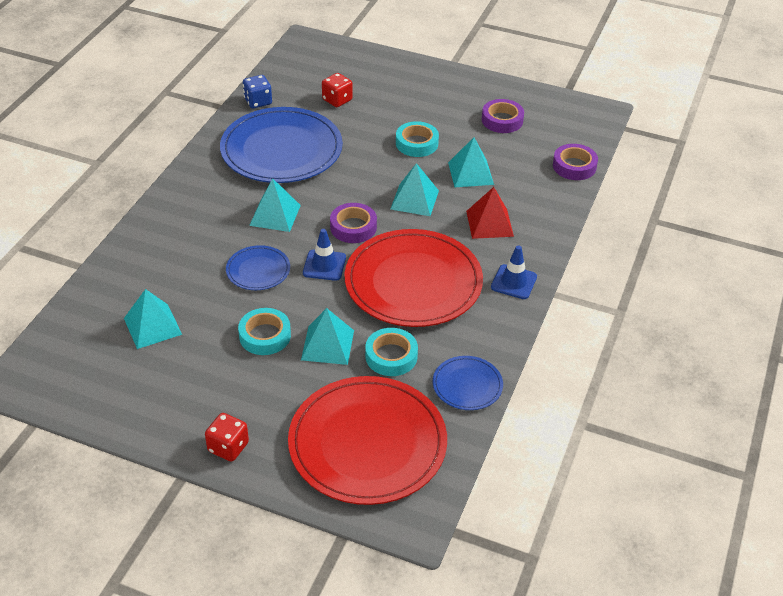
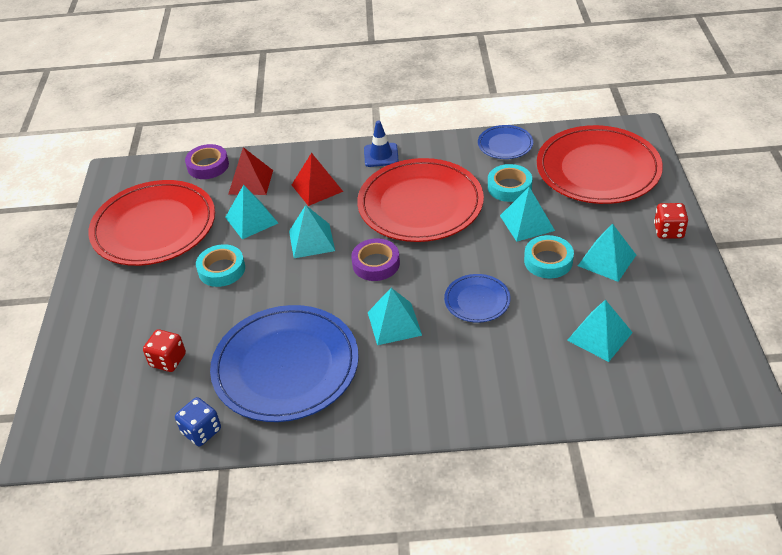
camera: 110 degrees left, 0 degrees up
blue traffic cone [303,229,346,281] -> none
purple tape [482,99,524,133] -> red plate [88,180,215,266]
none -> red pyramid [228,147,273,195]
none -> turquoise pyramid [578,223,636,282]

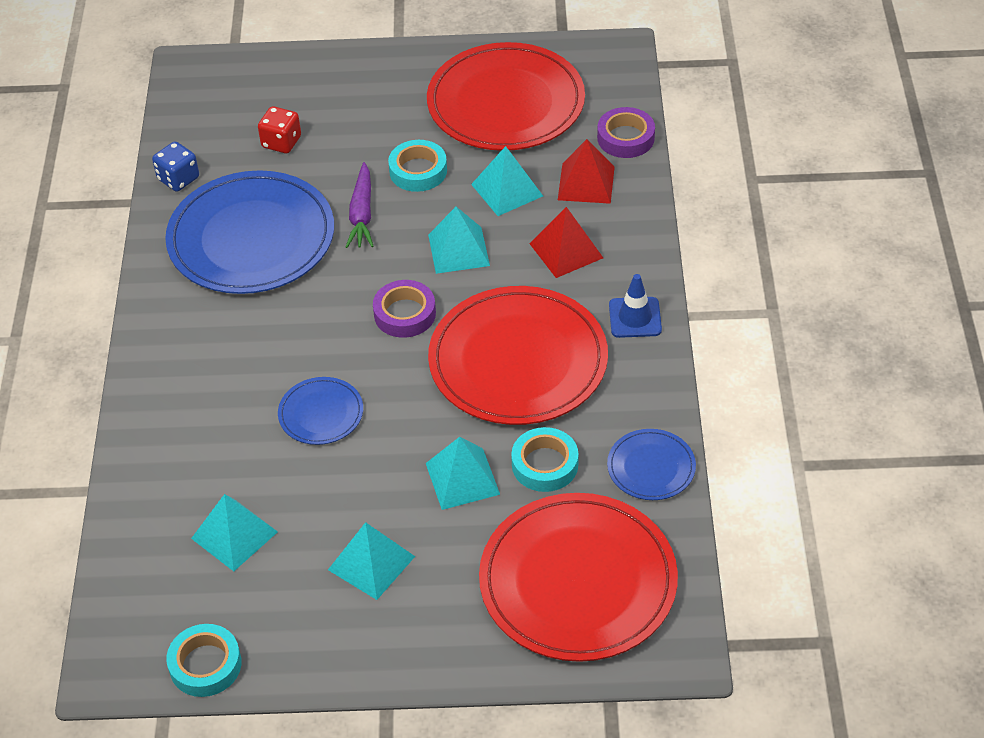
camera: 90 degrees right, 5 degrees up
turquoise pyramid [368,288,422,345] -> none
turquoise tape [524,235,574,278] -> turquoise tape moved to [166,624,242,697]
red dice [654,203,688,239] -> none
none -> purple carrot [346,162,374,248]

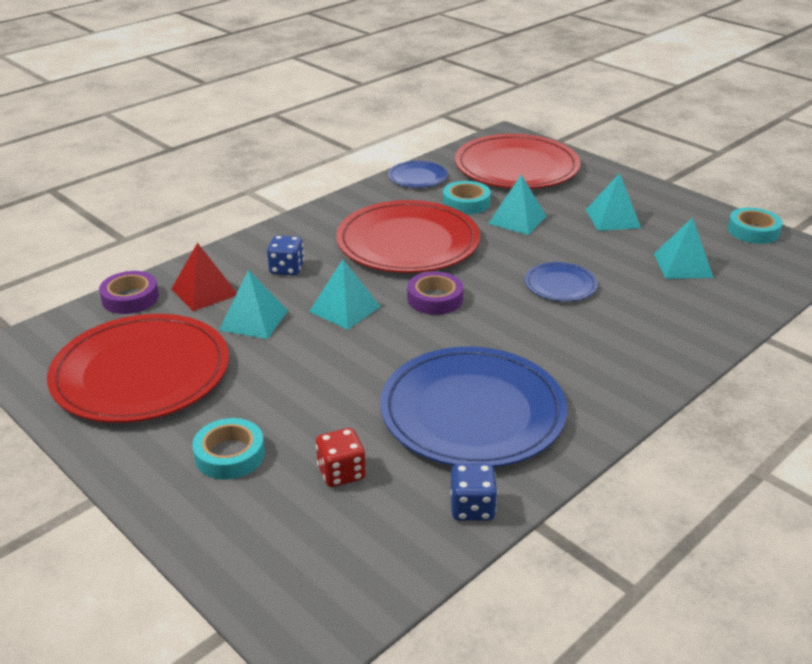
camera: 135 degrees left, 15 degrees down
purple carrot [346,162,374,248] -> none
turquoise tape [388,140,447,192] -> turquoise tape moved to [192,418,265,480]
red pyramid [529,207,603,278] -> blue dice [267,235,304,276]
blue traffic cone [609,274,662,338] -> none

